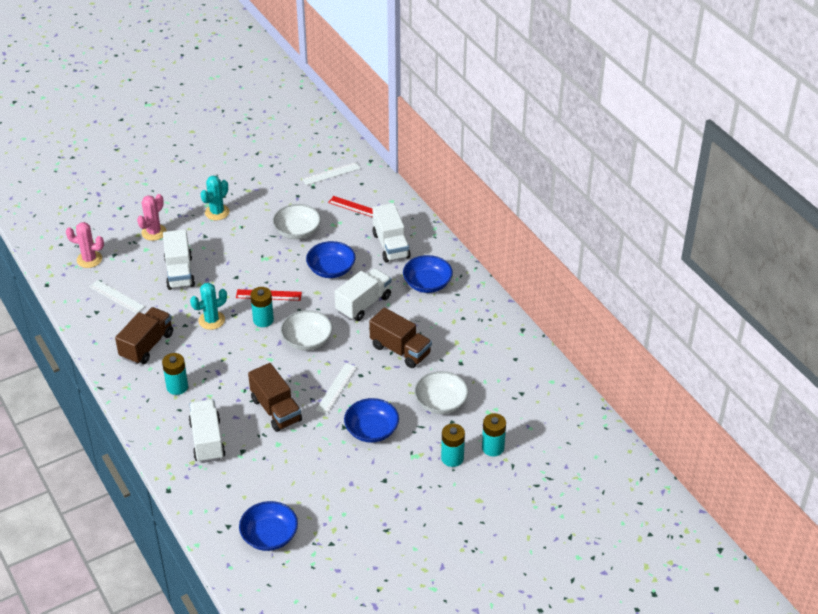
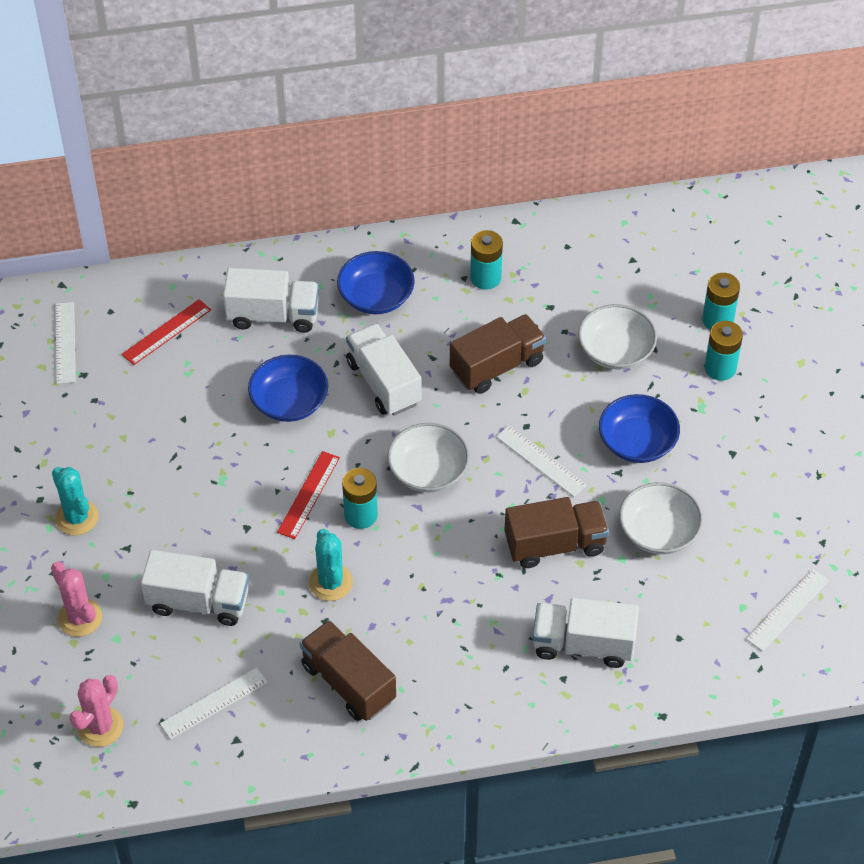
camera: 70 degrees left, 10 degrees up
turquoise battery [162,353,188,395] -> turquoise battery moved to [470,230,503,290]
blue bowl [239,501,298,551] -> white ruler [746,569,829,651]
white bowl [273,204,321,239] -> white bowl moved to [619,482,703,554]

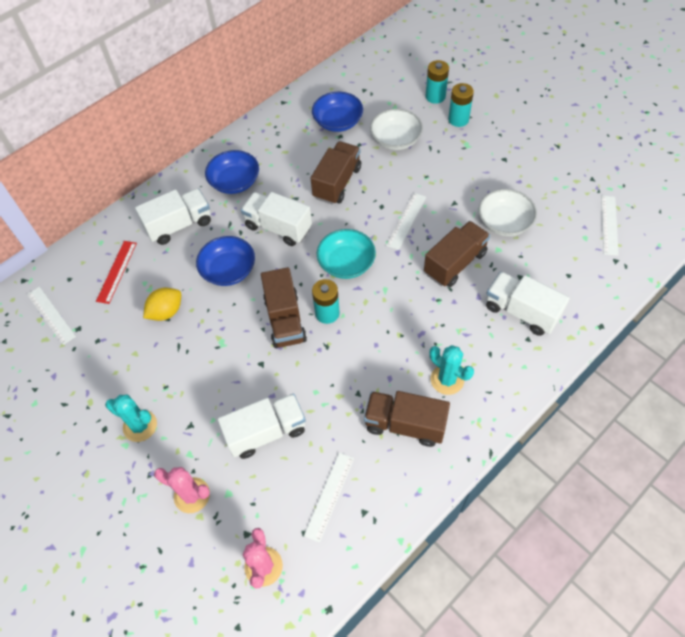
camera: 30 degrees left, 5 degrees up
red ruler [277,451,340,539] -> brown truck [261,267,307,348]
turquoise cactus [309,529,353,601] -> turquoise cactus moved to [429,345,474,395]
white bowl [387,423,470,493] -> turquoise bowl [317,229,376,279]
turquoise battery [470,230,503,290] -> none
white ruler [496,425,587,497] -> white ruler turned 75 degrees counterclockwise [386,193,426,250]
white truck [533,598,639,668] -> white truck turned 60 degrees clockwise [486,272,569,336]
blue bowl [599,394,680,463] -> blue bowl moved to [312,92,363,132]
none -> yellow lemon [143,288,181,321]

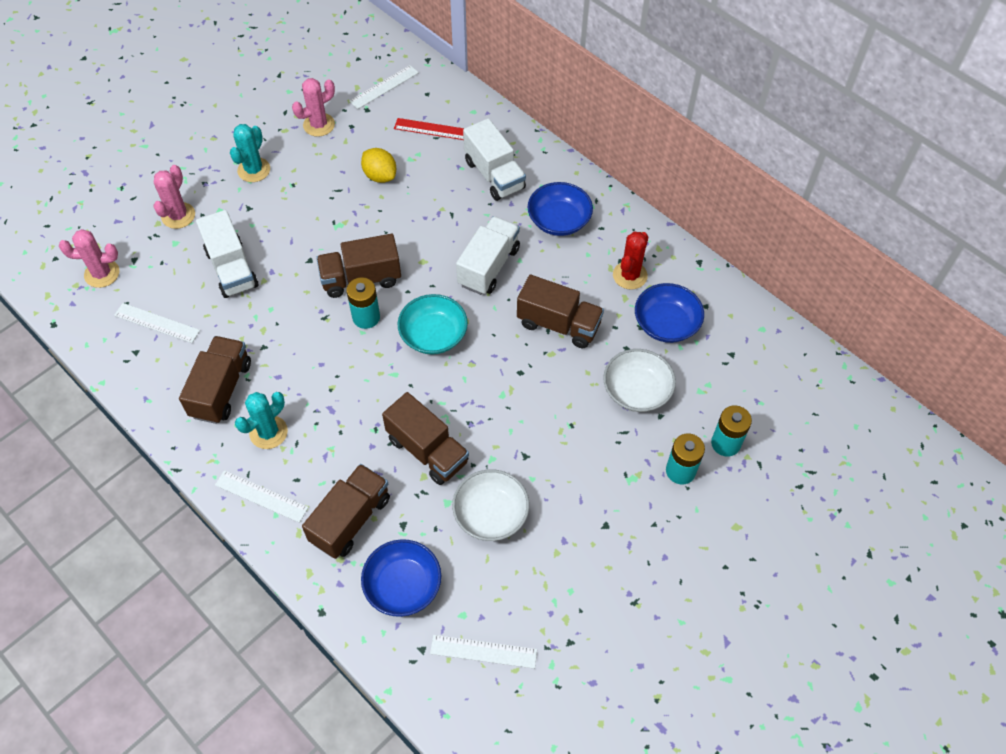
camera: 85 degrees right, 0 degrees up
blue bowl [196,236,255,286] -> blue bowl moved to [361,539,441,617]
white ruler [386,193,426,250] -> white ruler moved to [215,470,309,523]
white truck [486,272,569,336] -> brown truck [302,464,390,559]
none -> pink cactus [292,78,335,137]
none -> red cactus [613,232,649,290]

